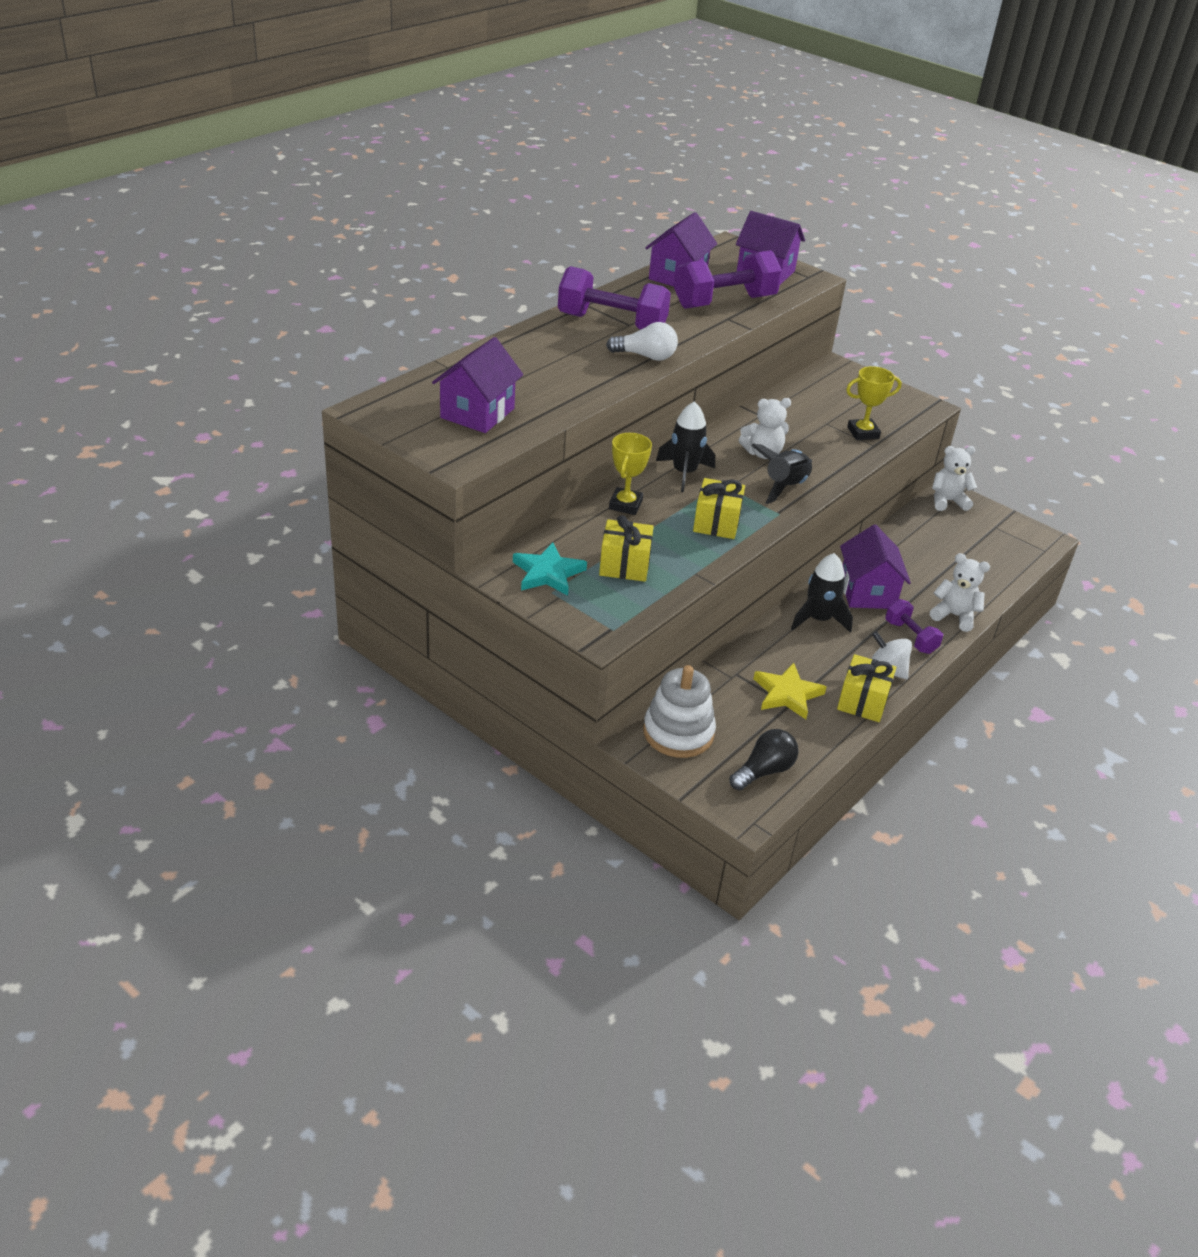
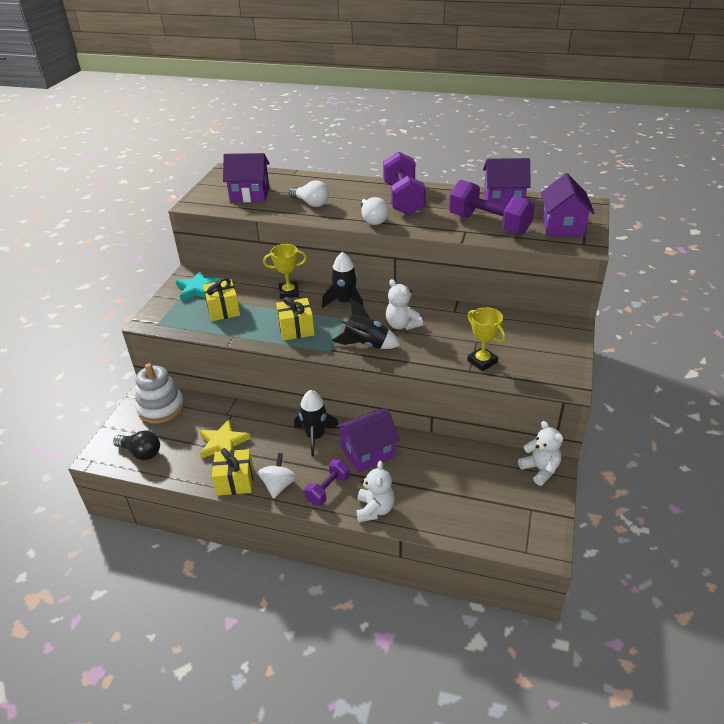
camera: 70 degrees right, 0 degrees up
none -> white light bulb [289,180,329,207]

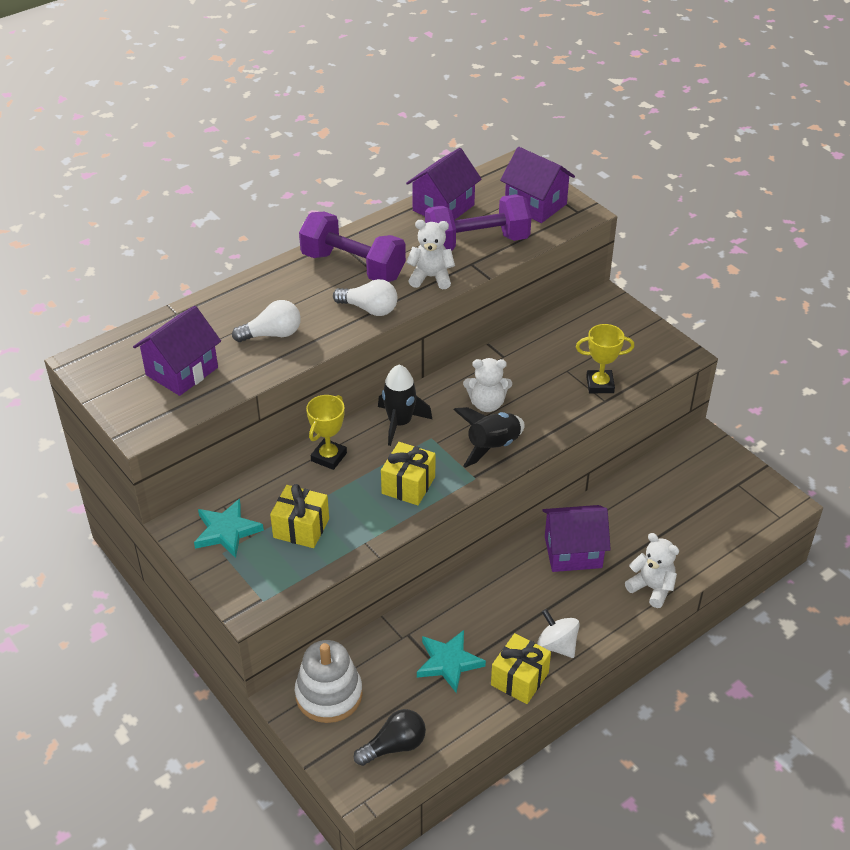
camera: 55 degrees left, 5 degrees up
yellow star [199,419,250,459] -> turquoise star [417,630,486,693]
black rocket [294,390,340,456] -> none
purple dumbbell [305,460,350,505] -> none
purple house [335,408,400,473] -> purple house turned 75 degrees clockwise [542,505,611,572]
white teddy bear [518,421,563,486] -> white teddy bear moved to [406,220,455,289]

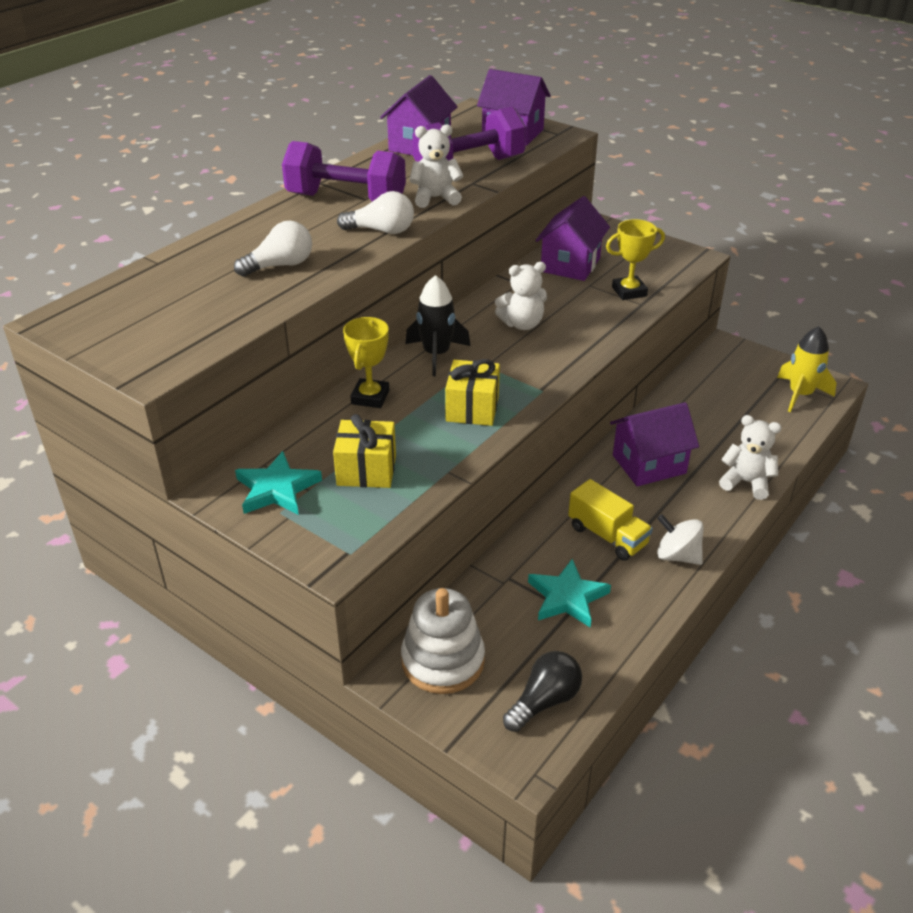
camera: 15 degrees left, 5 degrees down
purple house [133,306,221,396] -> purple house moved to [535,196,610,281]
black rocket [454,407,525,468] -> none
yellow gift [491,633,551,704] -> none
none -> yellow truck [568,479,653,561]
none -> yellow rocket [777,326,837,412]

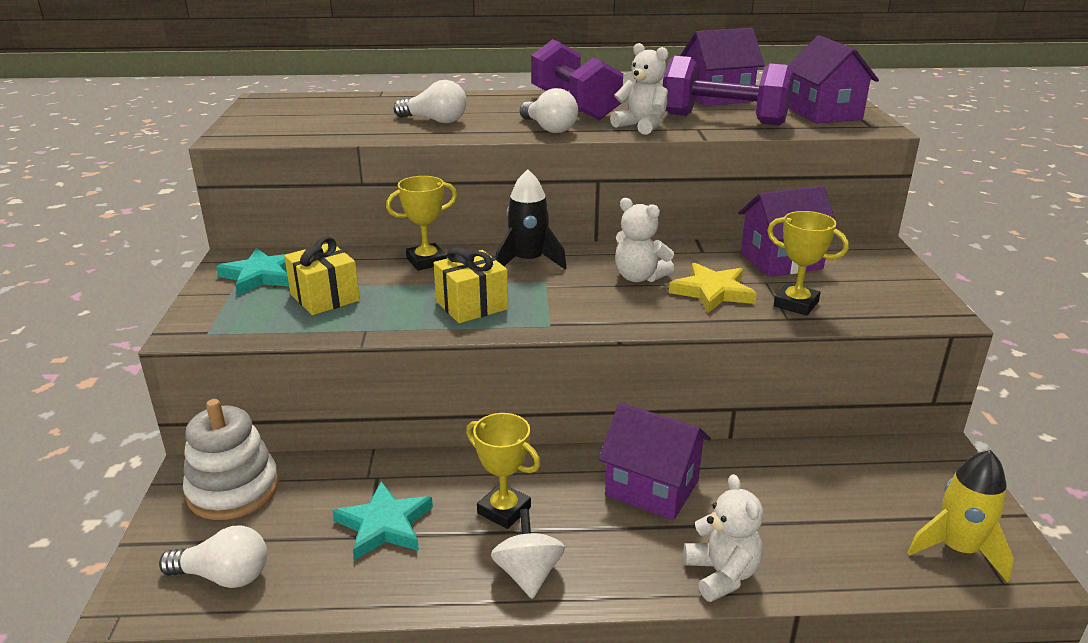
camera: 50 degrees right, 10 degrees down
black light bulb [503,651,582,732] -> white light bulb [159,526,267,588]
yellow truck [568,479,653,561] -> yellow trophy [466,413,540,529]
none -> yellow star [669,262,757,313]

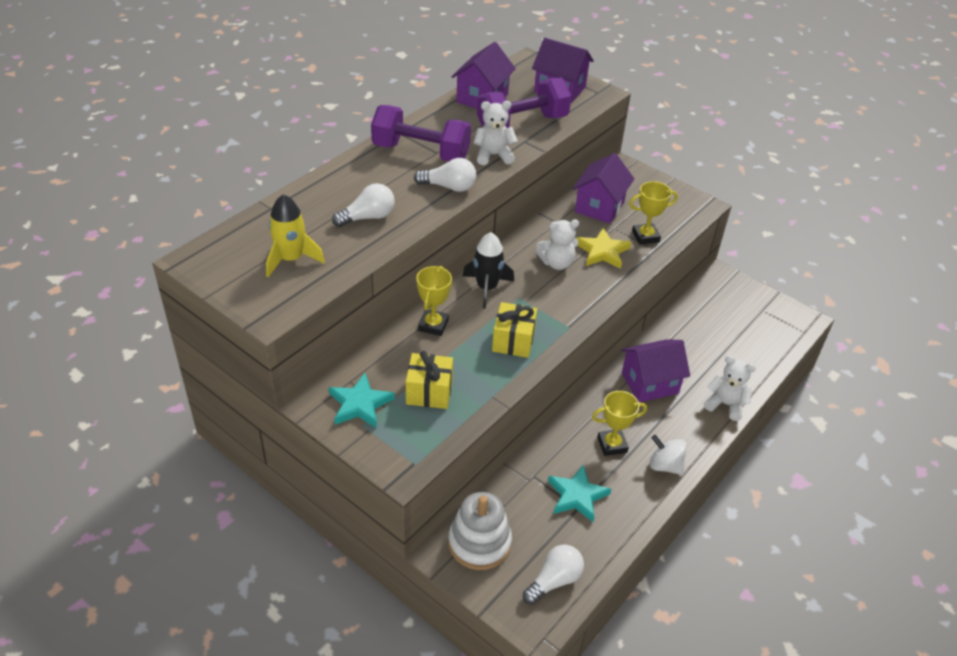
camera: 50 degrees left, 15 degrees up
yellow rocket [907,450,1014,583] -> yellow rocket moved to [266,194,325,277]

